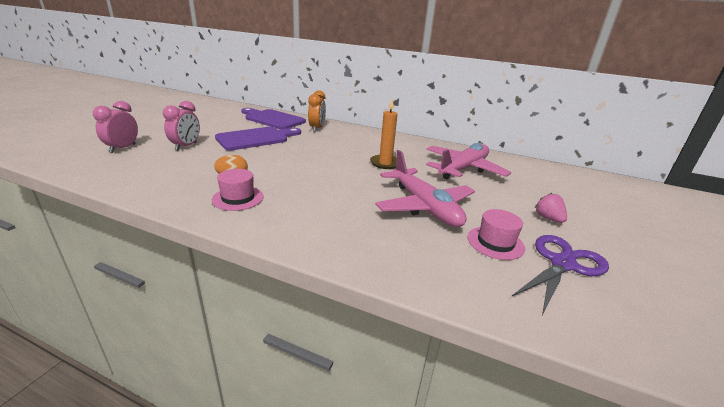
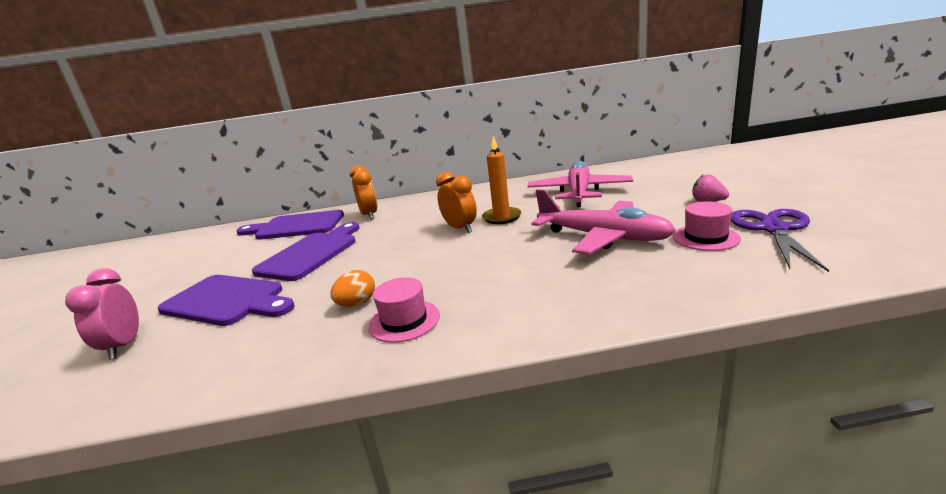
camera: 25 degrees left, 5 degrees down
pink clock [163,101,200,151] -> purple cutting board [158,275,295,326]
none -> orange clock [436,172,477,233]

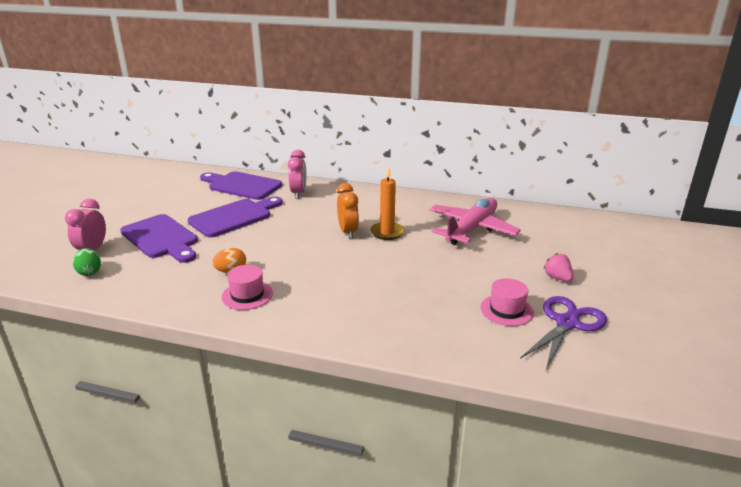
camera: 20 degrees right, 5 degrees up
orange clock [350,165,377,220] -> pink clock [288,150,307,199]
pink plane [531,189,676,255] -> none
none -> green egg [73,248,101,276]

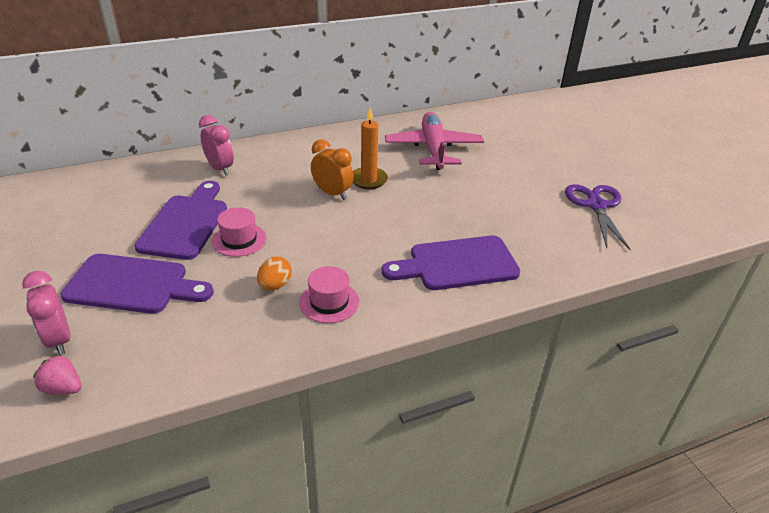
camera: 40 degrees left, 10 degrees up
green egg [73,248,101,276] -> none
purple cutting board [200,171,282,200] -> purple cutting board moved to [382,235,520,290]
pink hat [480,278,534,326] -> pink hat moved to [212,207,266,257]
pink strawberry [543,253,573,282] -> pink strawberry moved to [33,355,82,394]

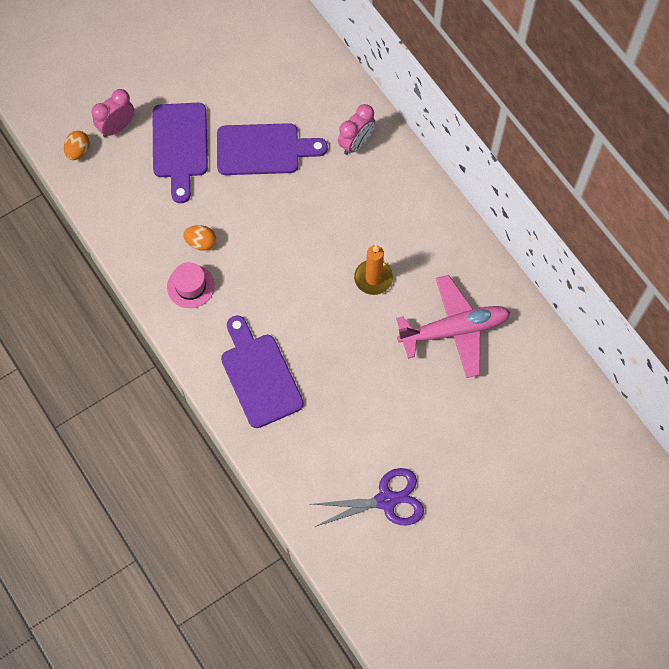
camera: 80 degrees right, 30 degrees up
pink strawberry [33,355,82,394] -> orange egg [64,131,90,160]
pink hat [212,207,266,257] -> none
orange clock [311,139,354,200] -> none

